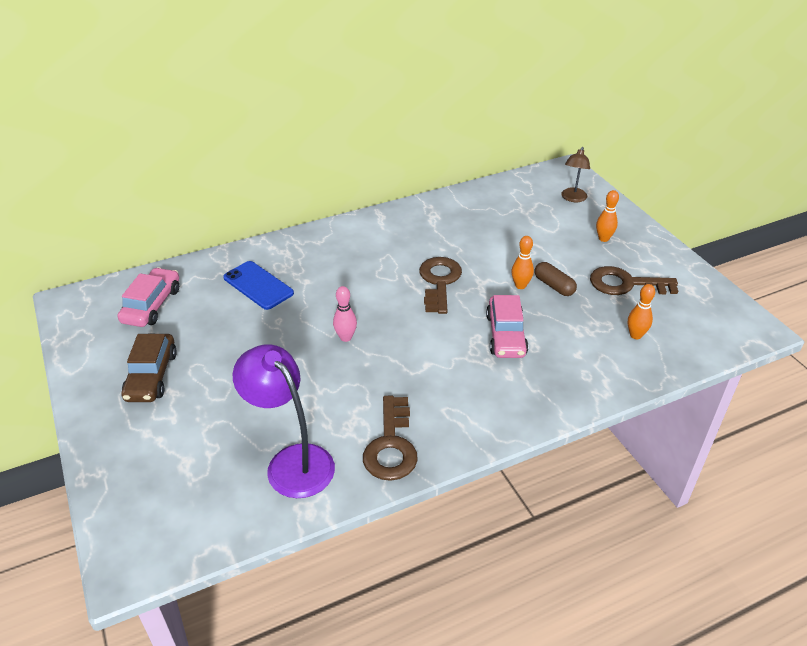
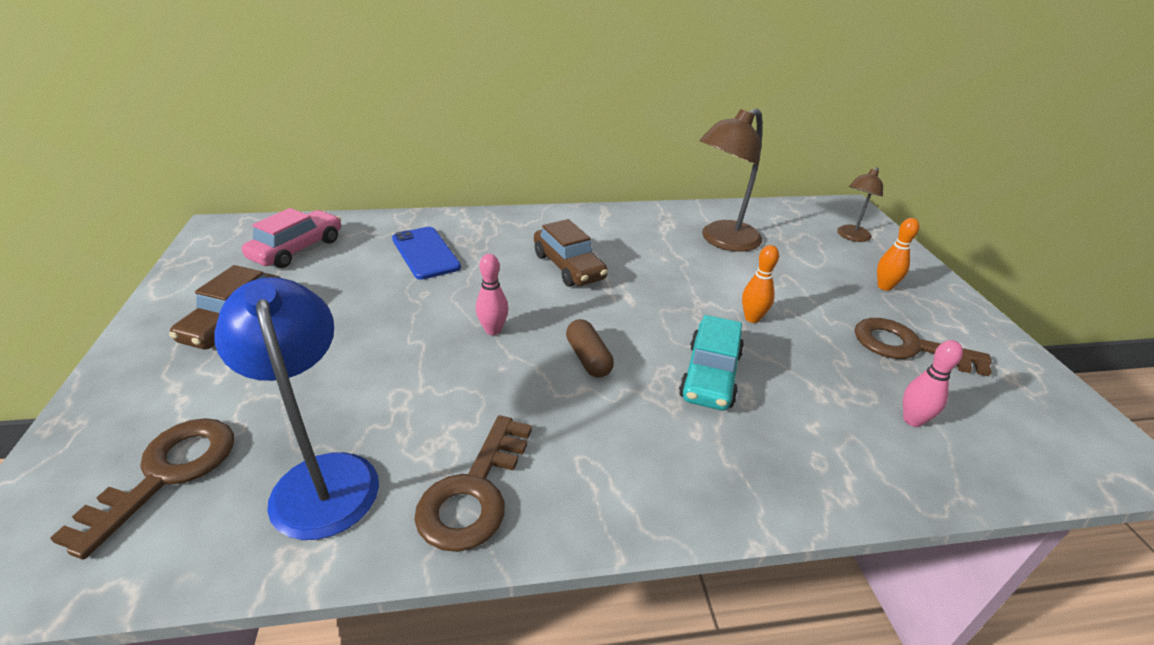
camera: 15 degrees right, 5 degrees down
purple lamp [233,344,335,498] -> blue lamp [214,277,379,540]
brown key [419,257,462,314] -> brown key moved to [50,418,234,559]
pink car [486,295,528,358] -> turquoise car [679,315,744,410]
brown capsule [535,262,577,296] -> brown capsule moved to [566,319,614,378]
orange bowling pin [628,284,655,339] -> pink bowling pin [903,340,963,427]
none -> brown car [534,219,608,287]
none -> brown lamp [700,108,763,252]

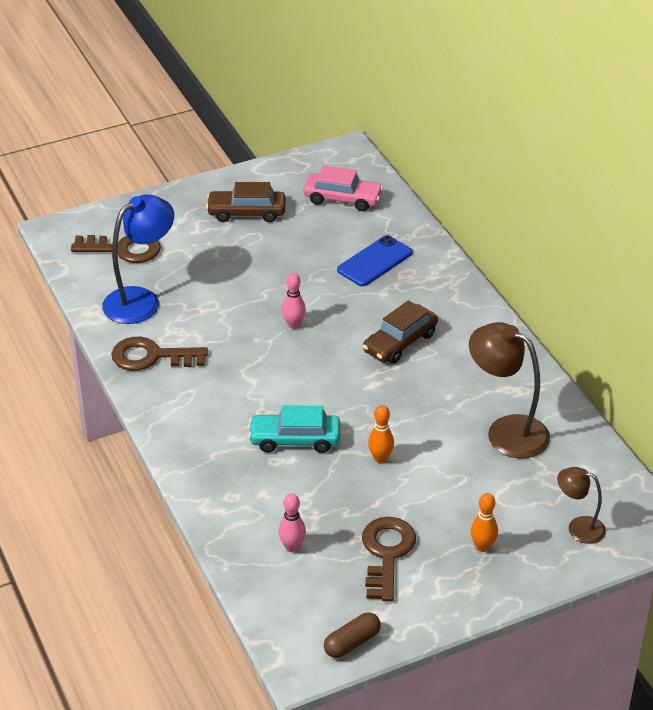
camera: 75 degrees right, 5 degrees up
brown capsule [566,319,614,378] -> brown capsule moved to [324,612,381,658]

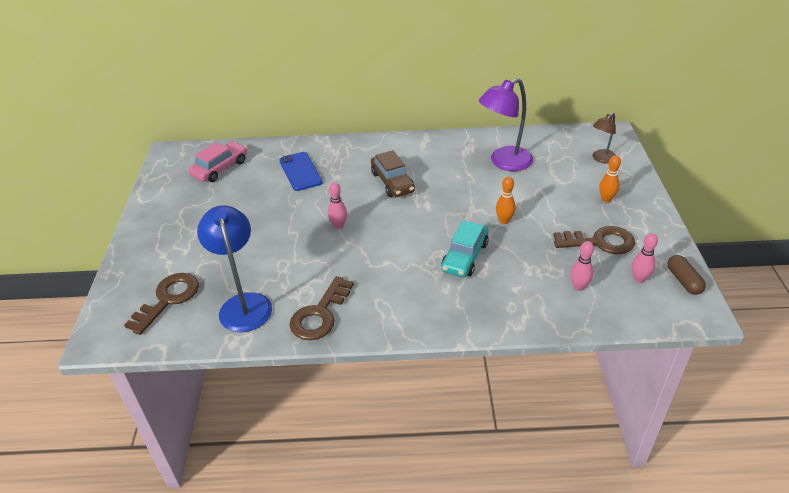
camera: 65 degrees left, 0 degrees up
brown car [206,182,286,222] -> none
brown key [362,517,416,602] -> brown key turned 150 degrees clockwise [553,226,635,254]
brown lamp [469,322,550,459] -> purple lamp [479,78,533,171]
none -> pink bowling pin [632,233,658,283]

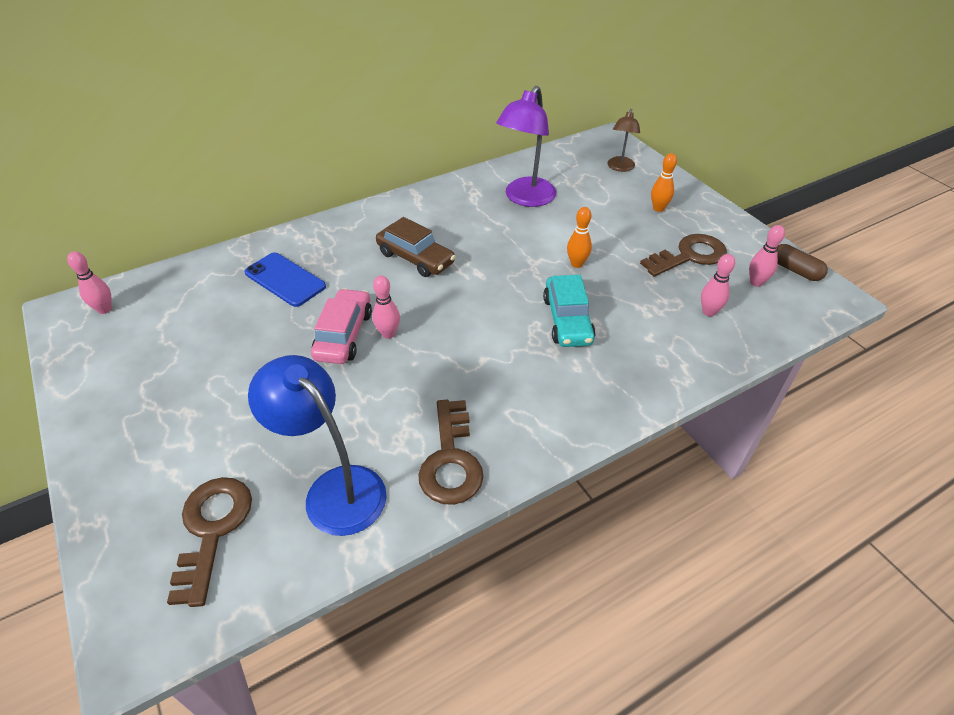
camera: 30 degrees left, 5 degrees up
pink car [189,141,247,182] -> pink car moved to [311,288,372,364]
none -> pink bowling pin [67,251,112,314]

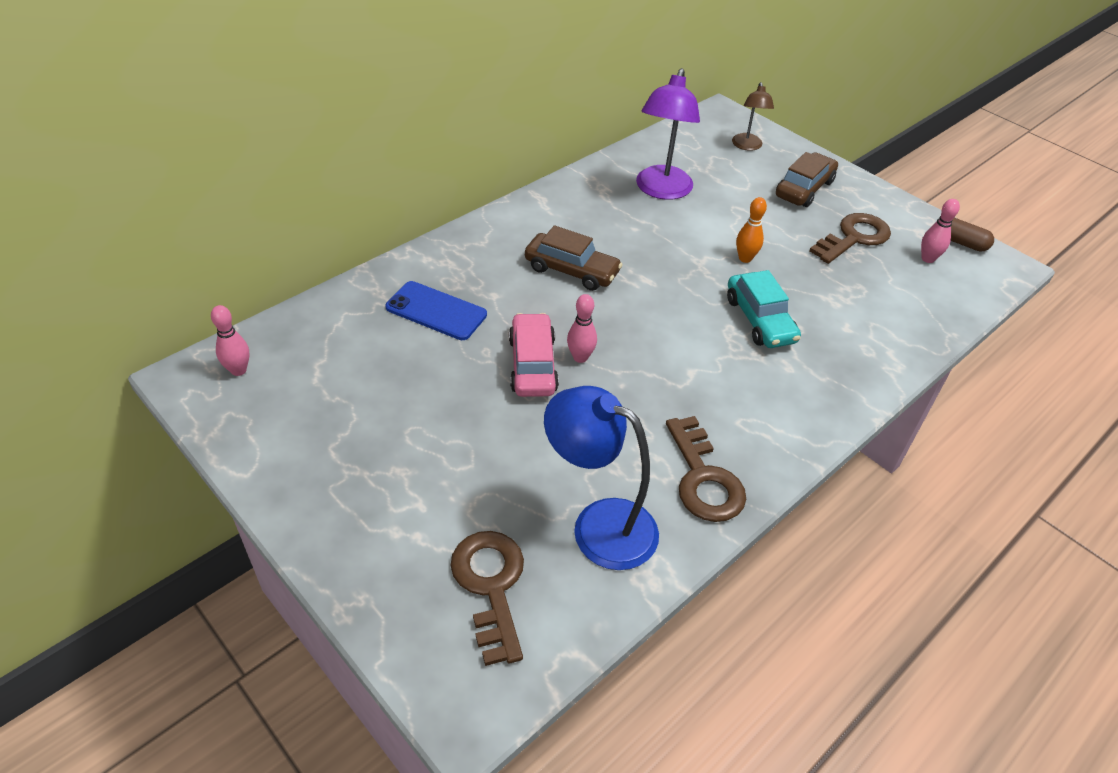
camera: 15 degrees left, 0 degrees up
orange bowling pin [651,153,677,212] -> brown car [776,152,838,207]
pink bowling pin [701,254,735,317] -> none

